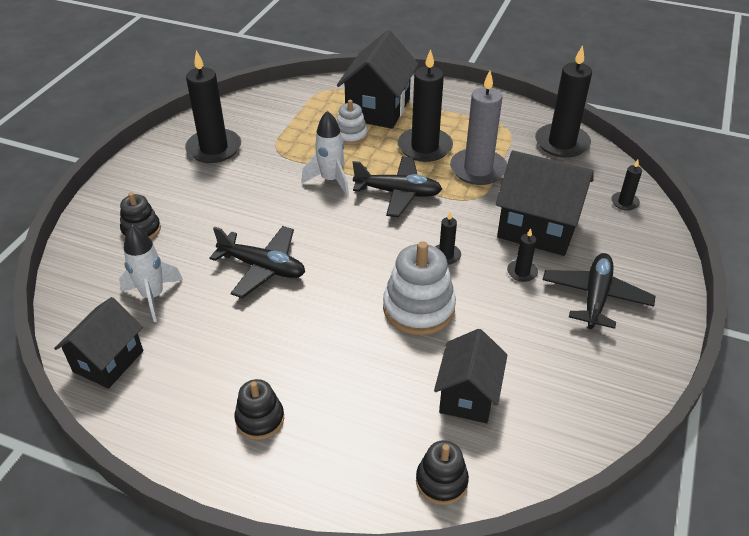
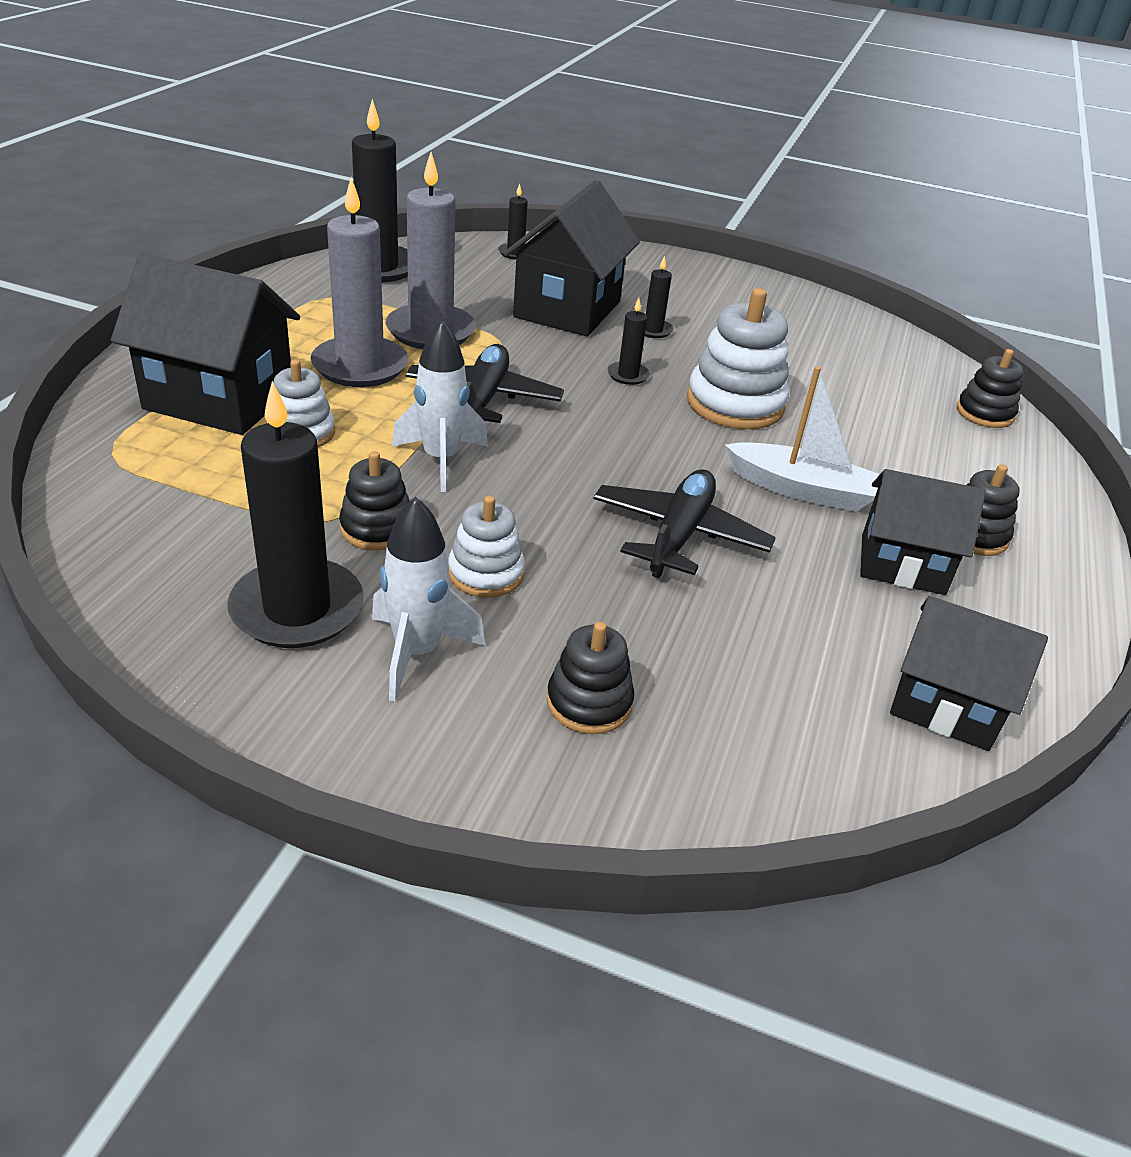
camera: 95 degrees left, 5 degrees down
white rocket [119,225,183,322] -> white rocket moved to [372,497,485,702]
black candle [398,49,453,162] -> grey candle [311,178,408,387]
black house [434,329,507,423] -> black house moved to [860,469,986,595]
black plane [543,253,655,330] -> none
none -> black stacking toy [339,451,410,550]
none -> white stacking toy [448,496,525,598]
none -> white boat [725,366,880,512]

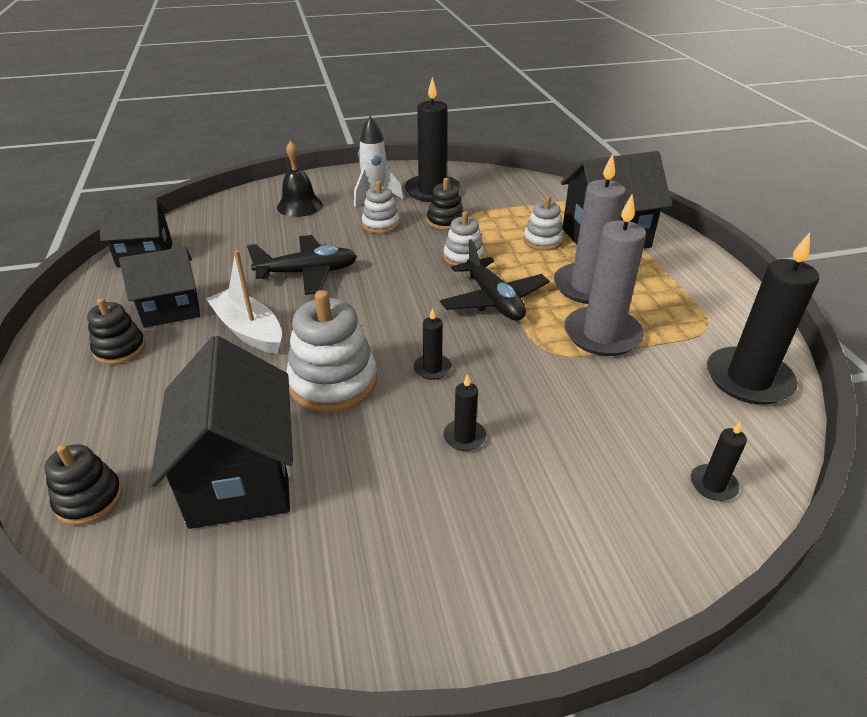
camera: 150 degrees right, 0 degrees up
white rocket [392,320,488,492] -> white stacking toy [443,211,484,266]
black house [503,180,640,336] -> black house moved to [150,336,293,529]
black stacking toy [547,622,635,734] -> black bell [277,141,323,217]
black plane [593,469,776,578] -> black plane turned 90 degrees counterclockwise [247,235,357,295]
white boat [725,366,880,512] -> white boat turned 60 degrees clockwise [206,250,282,354]

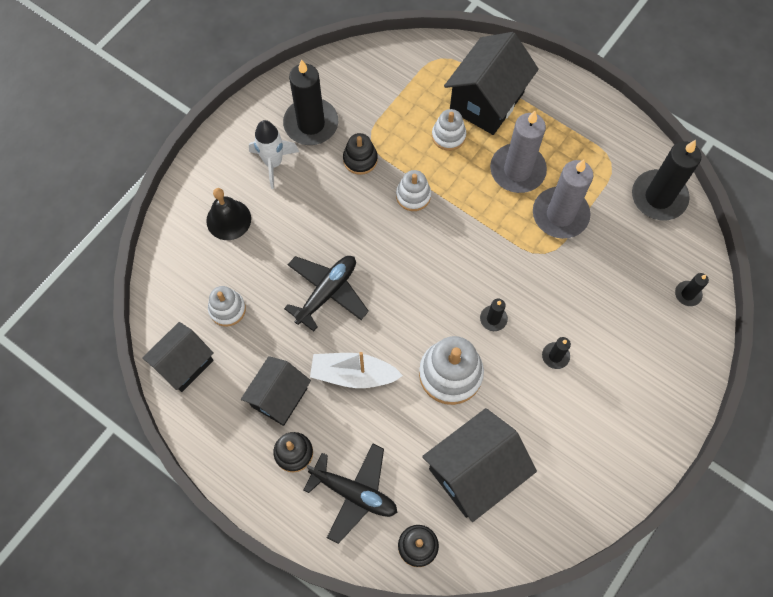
camera: 40 degrees left, 30 degrees up
black house [150,336,293,529] -> black house turned 75 degrees counterclockwise [422,408,537,522]
white stacking toy [362,181,400,234] -> white stacking toy moved to [208,286,246,326]
black plane [440,239,549,321] -> black plane moved to [303,444,397,544]

